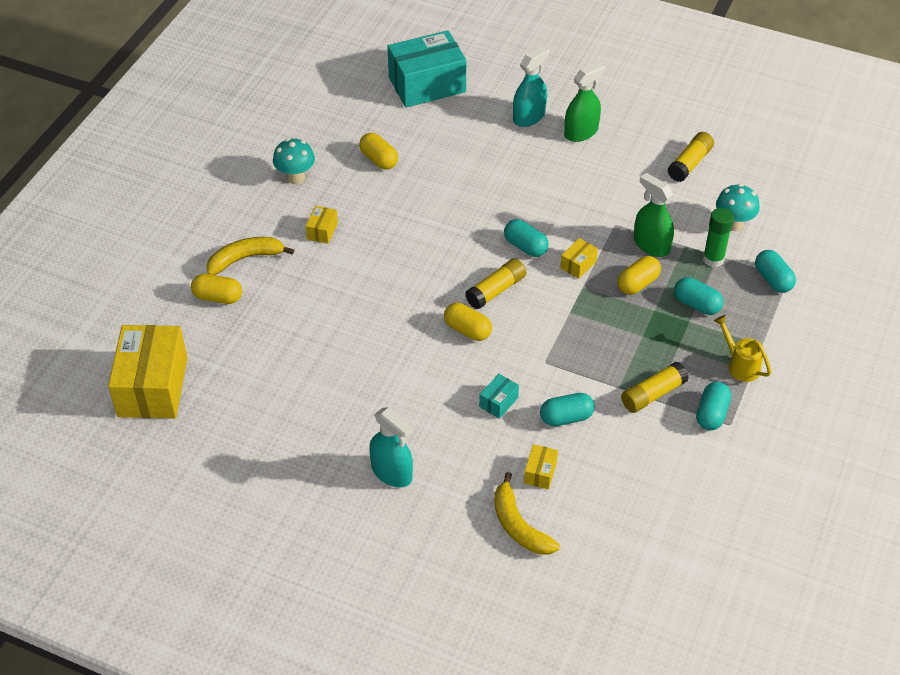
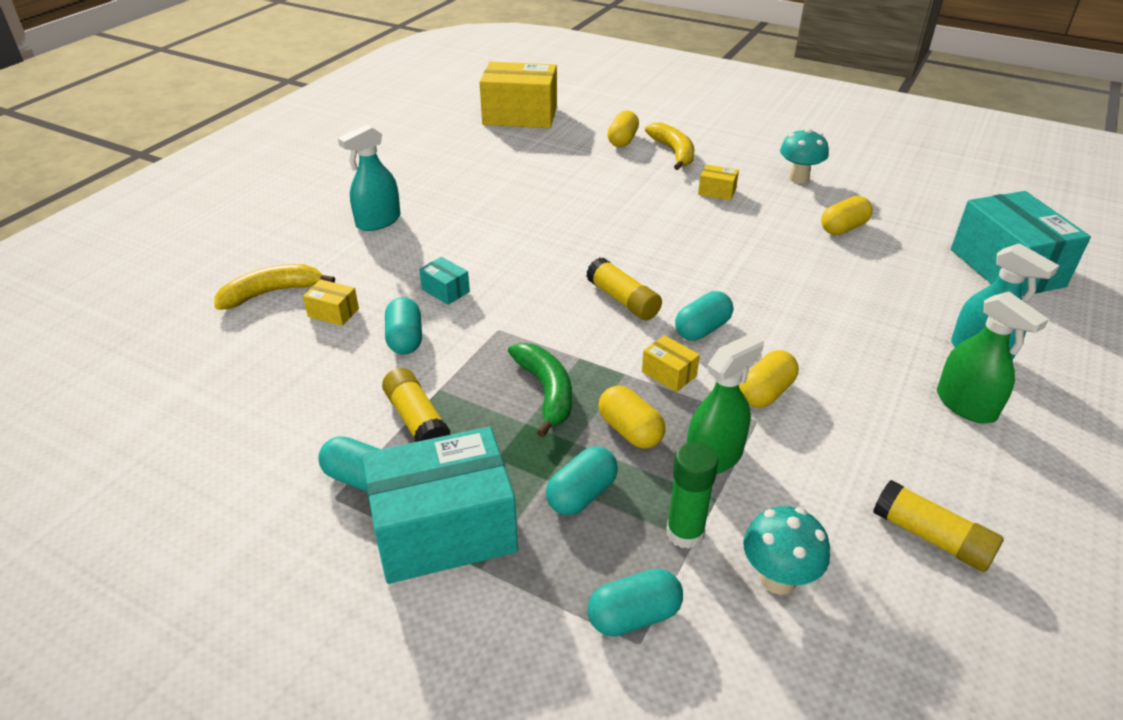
camera: 95 degrees right, 10 degrees down
yellow capsule [444,303,492,341] -> yellow capsule moved to [739,350,799,408]
yellow watering can [714,315,771,382] -> turquoise box [362,427,518,584]
none -> green banana [508,343,572,437]

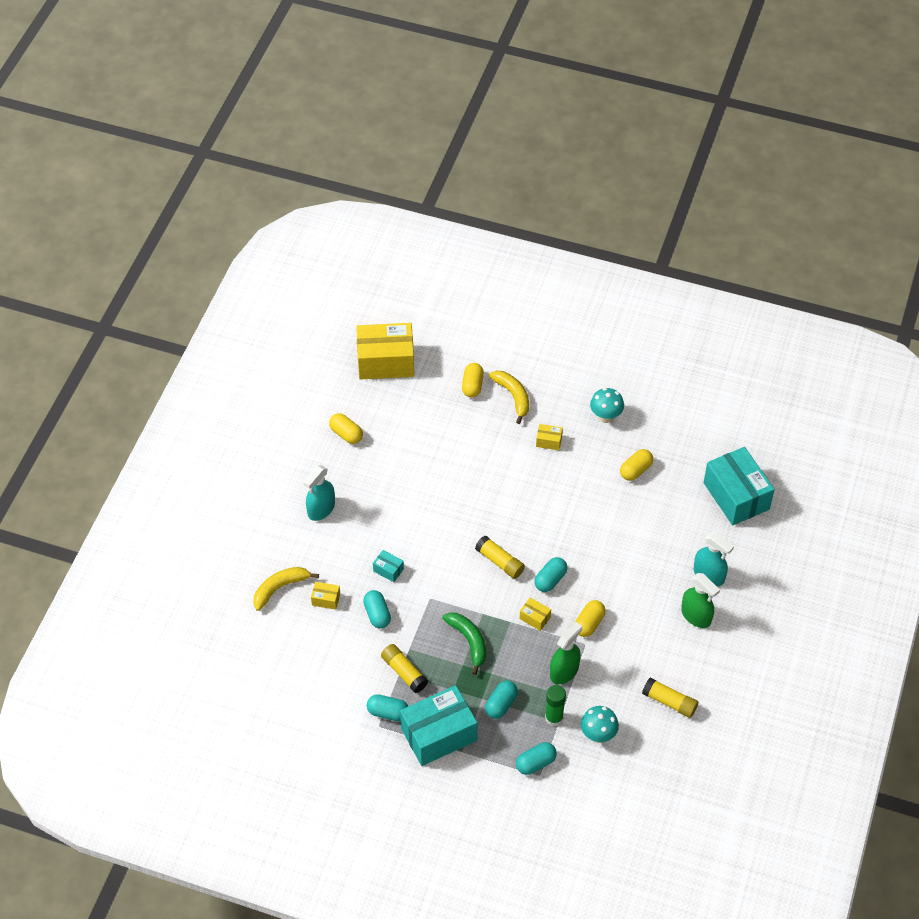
camera: 10 degrees left, 15 degrees up
yellow capsule [598,386,665,449] -> yellow capsule moved to [329,413,363,444]

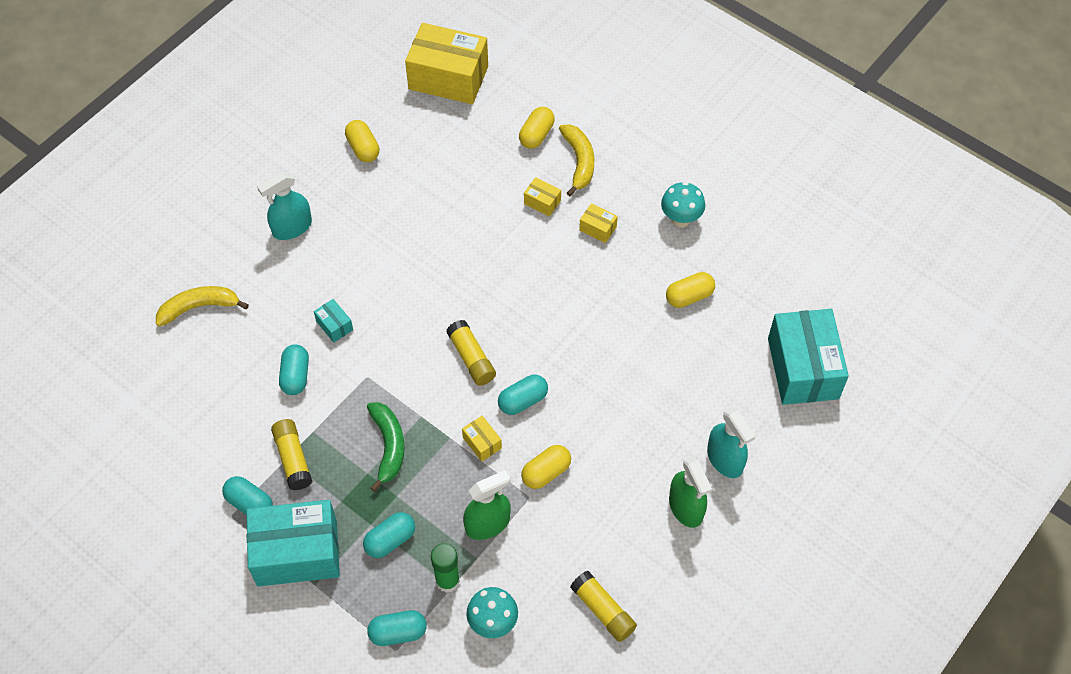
camera: 20 degrees right, 5 degrees up
yellow box [311,582,340,610] -> yellow box moved to [524,177,561,217]

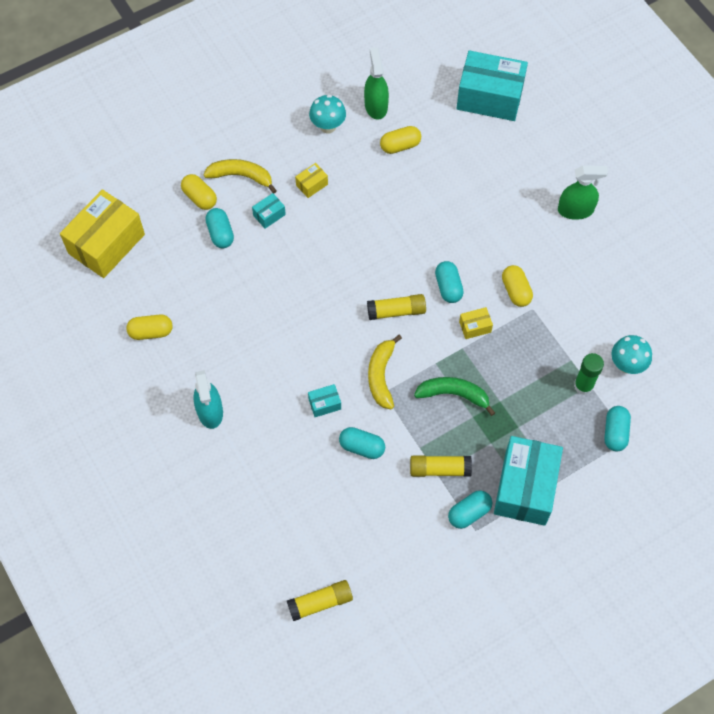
camera: 70 degrees left, 5 degrees up
yellow banana [156,286,249,327] -> yellow banana moved to [368,334,402,409]
turquoise capsule [363,512,415,558] -> turquoise capsule moved to [205,208,234,248]
green spray bottle [463,470,510,540] -> green spray bottle moved to [364,47,389,120]
yellow box [524,177,561,217] -> turquoise box [252,193,286,229]
yellow glue stick [570,571,637,642] -> yellow glue stick moved to [287,580,353,621]
yellow capsule [666,272,715,308] -> yellow capsule turned 75 degrees clockwise [380,126,421,154]
turquoise spray bottle [707,407,756,478] -> none

